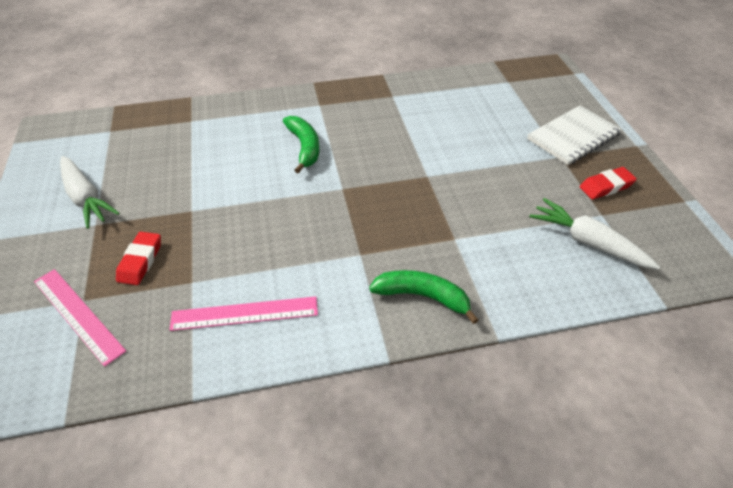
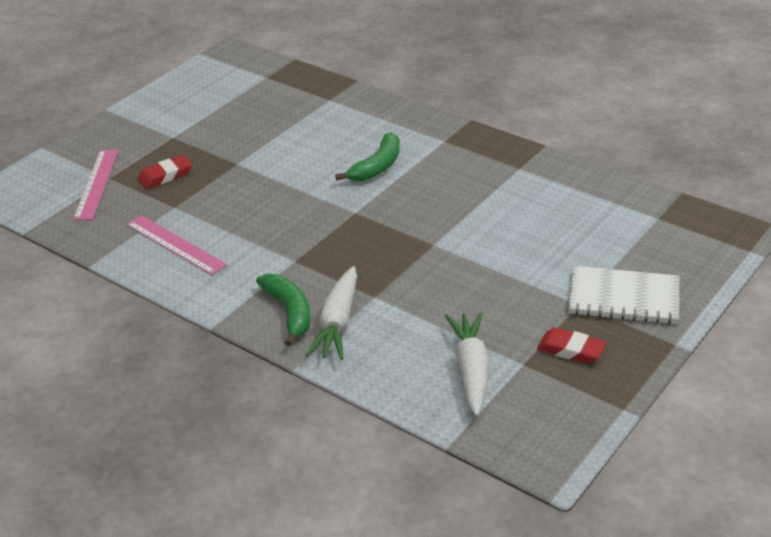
camera: 50 degrees right, 10 degrees down
white carrot [60,156,119,229] -> white carrot moved to [305,266,357,360]

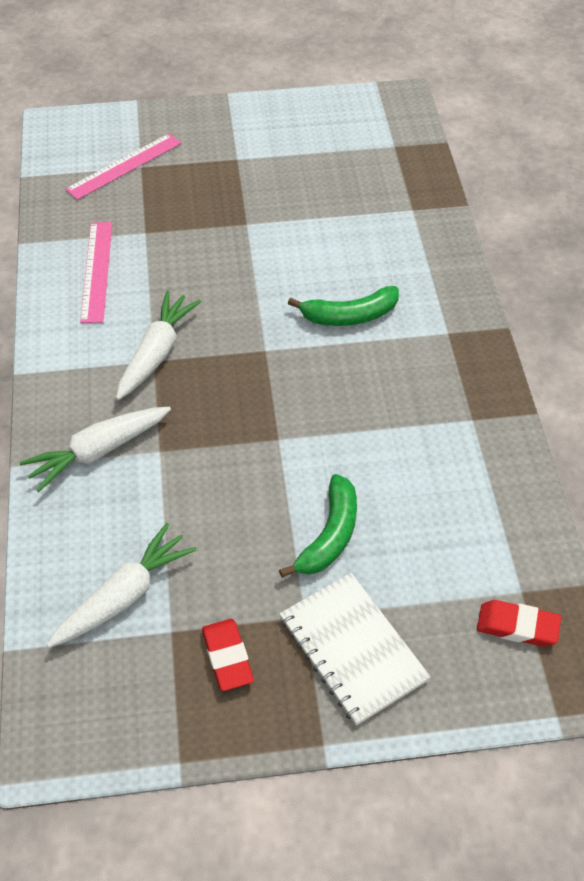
camera: 45 degrees right, 15 degrees up
red eraser [138,155,192,189] -> red eraser moved to [477,600,561,647]
green banana [256,274,311,346] -> green banana moved to [279,474,357,578]
none -> white carrot [116,291,201,400]

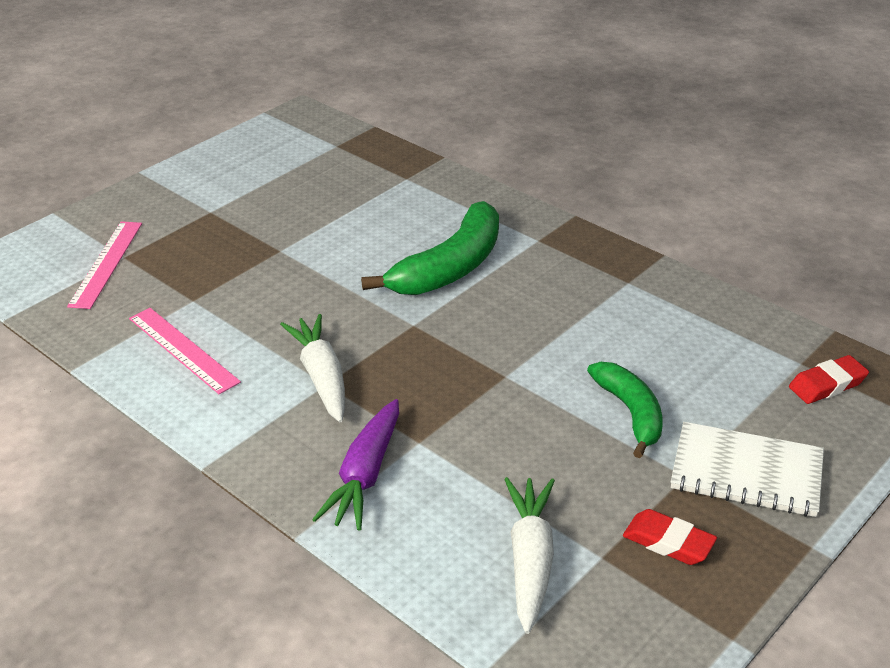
camera: 40 degrees left, 15 degrees down
white carrot [19,407,171,492] -> purple carrot [312,399,399,531]
green banana [288,286,399,326] -> green banana [361,201,499,295], size x1.58

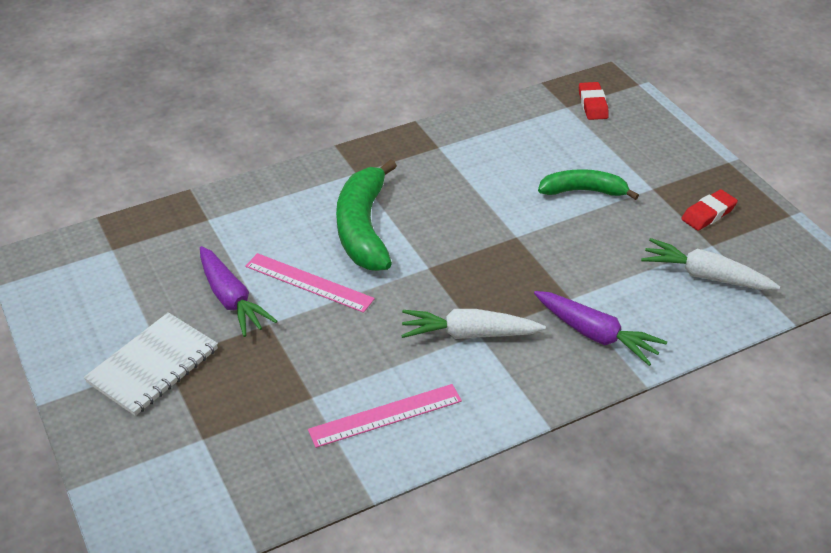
camera: 70 degrees left, 5 degrees up
pink ruler [67,221,142,309] -> pink ruler moved to [245,253,375,313]
green banana [361,201,499,295] -> green banana turned 150 degrees counterclockwise [336,159,397,271]
white notebook [671,422,824,517] -> white notebook moved to [84,312,218,416]
none -> purple carrot [200,246,278,337]

